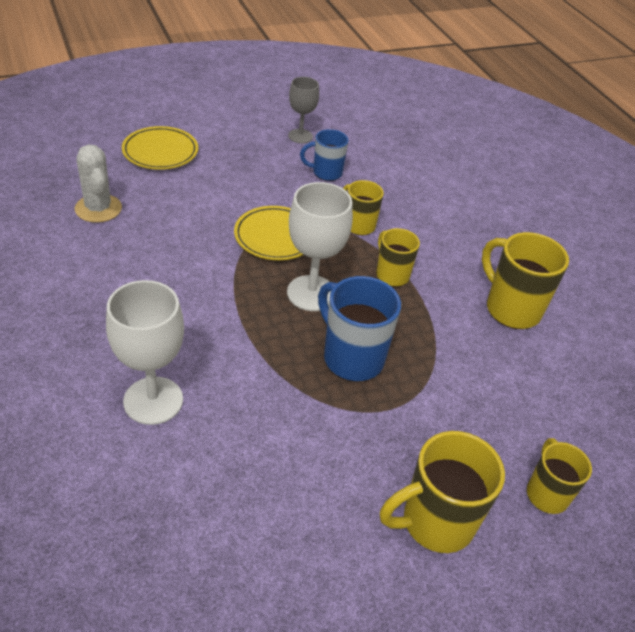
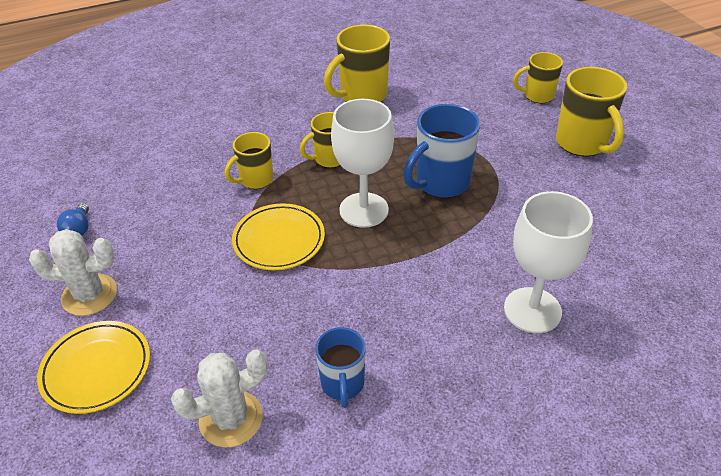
camera: 85 degrees left, 0 degrees up
grey goblet [288,77,319,143] -> blue light bulb [57,203,89,236]
blue mug [300,129,349,181] -> blue mug moved to [315,327,366,408]
none -> white cactus [29,229,117,316]

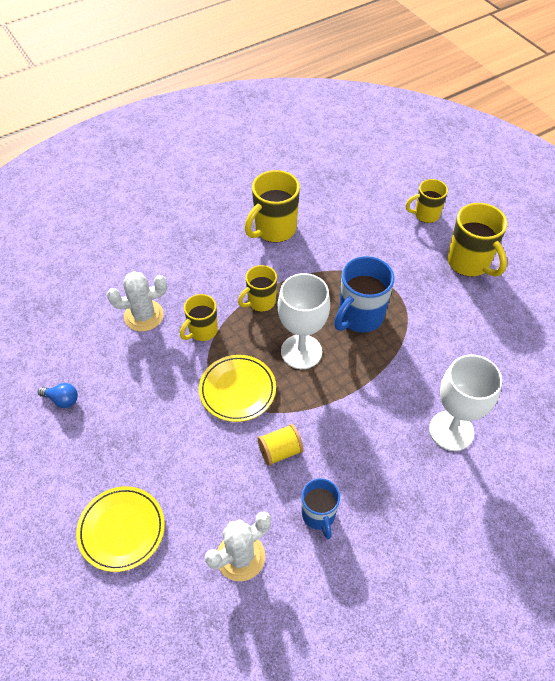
camera: 10 degrees left, 10 degrees up
white cactus [29,229,117,316] -> white cactus moved to [107,271,167,332]
blue light bulb [57,203,89,236] -> blue light bulb turned 60 degrees counterclockwise [38,383,78,408]
none -> yellow spool [258,424,304,466]

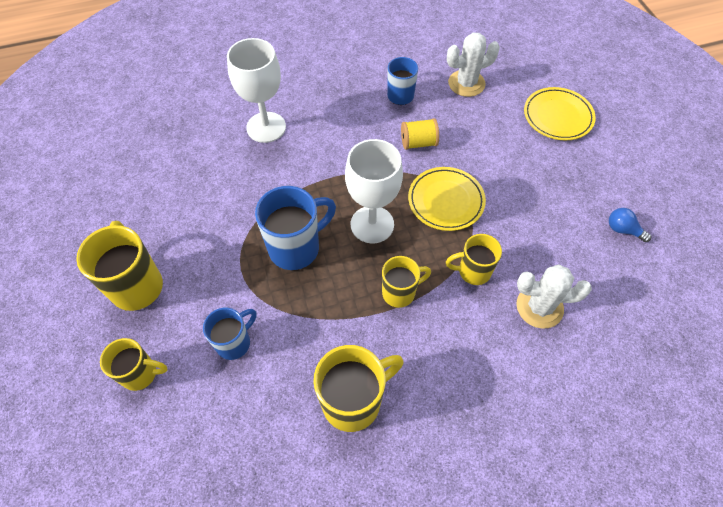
camera: 165 degrees left, 5 degrees up
yellow mug [180,294,218,341] -> yellow mug turned 150 degrees counterclockwise [446,234,502,285]
none -> blue mug [203,308,257,360]

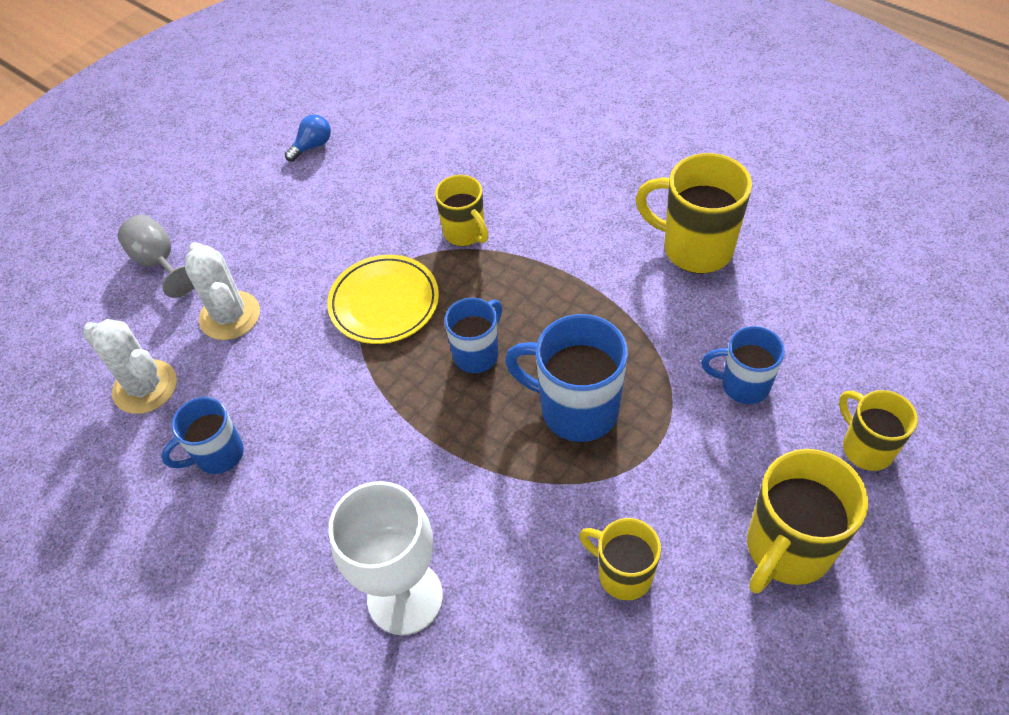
camera: 120 degrees left, 5 degrees down
white goblet [345,139,403,243] -> blue mug [444,298,502,373]
yellow mug [382,256,431,308] -> yellow mug moved to [579,518,661,600]
yellow spool [401,118,439,150] -> none
white cactus [516,265,592,329] -> white cactus moved to [185,242,260,340]
yellow plate [524,87,596,140] -> grey goblet [118,215,194,298]
blue light bulb [609,208,651,242] -> blue light bulb turned 135 degrees counterclockwise [285,114,331,162]

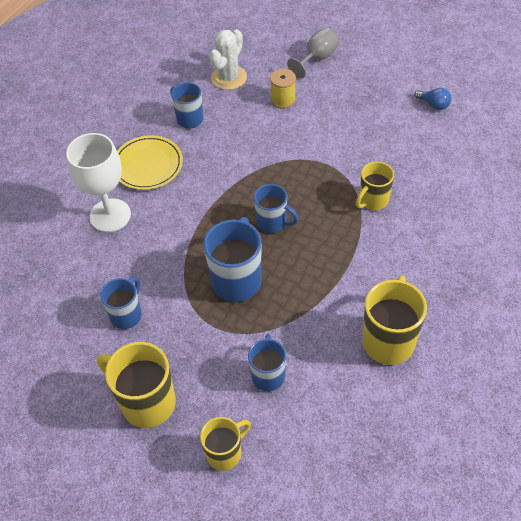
camera: 80 degrees right, 0 degrees up
white cactus [185,242,260,340] -> yellow spool [270,68,296,109]
yellow plate [327,255,439,344] -> yellow plate moved to [117,135,183,190]
yellow mug [579,518,661,600] -> blue mug [100,277,142,329]

